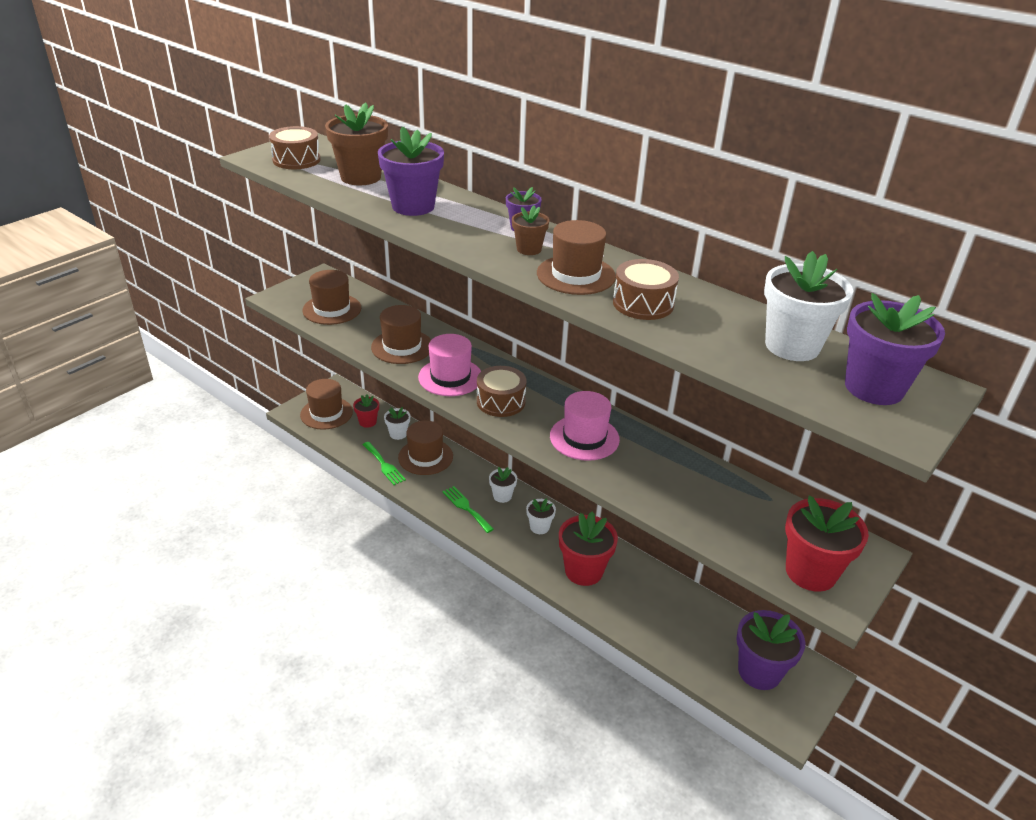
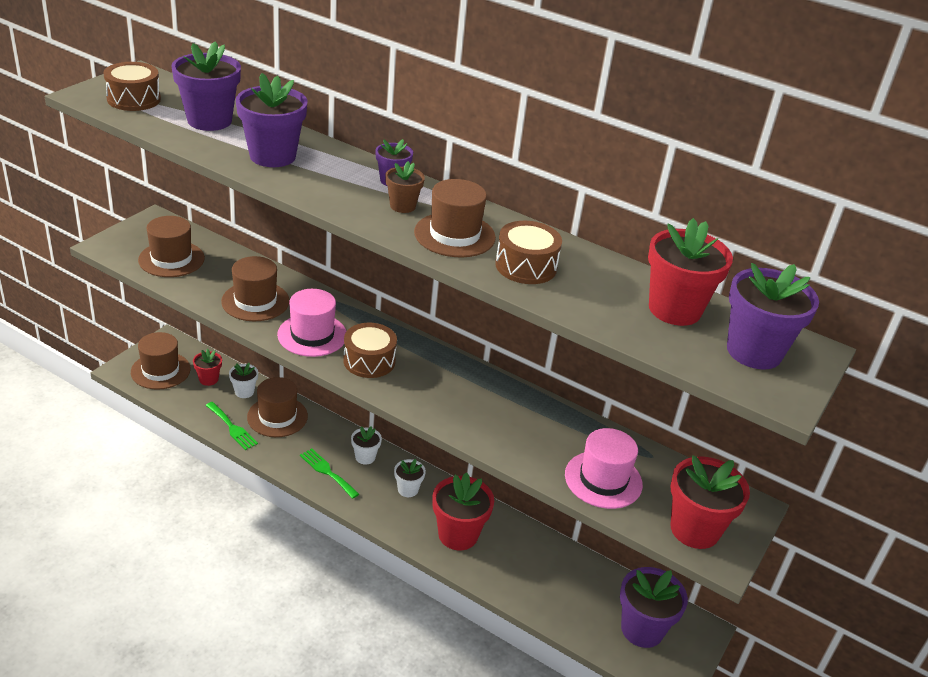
camera: 10 degrees left, 0 degrees up
brown flower pot [325,102,388,185] -> purple flower pot [171,41,241,131]
pink hat [550,391,620,461] -> pink hat moved to [565,428,643,509]
white flower pot [764,251,853,361] -> red flower pot [648,218,733,326]

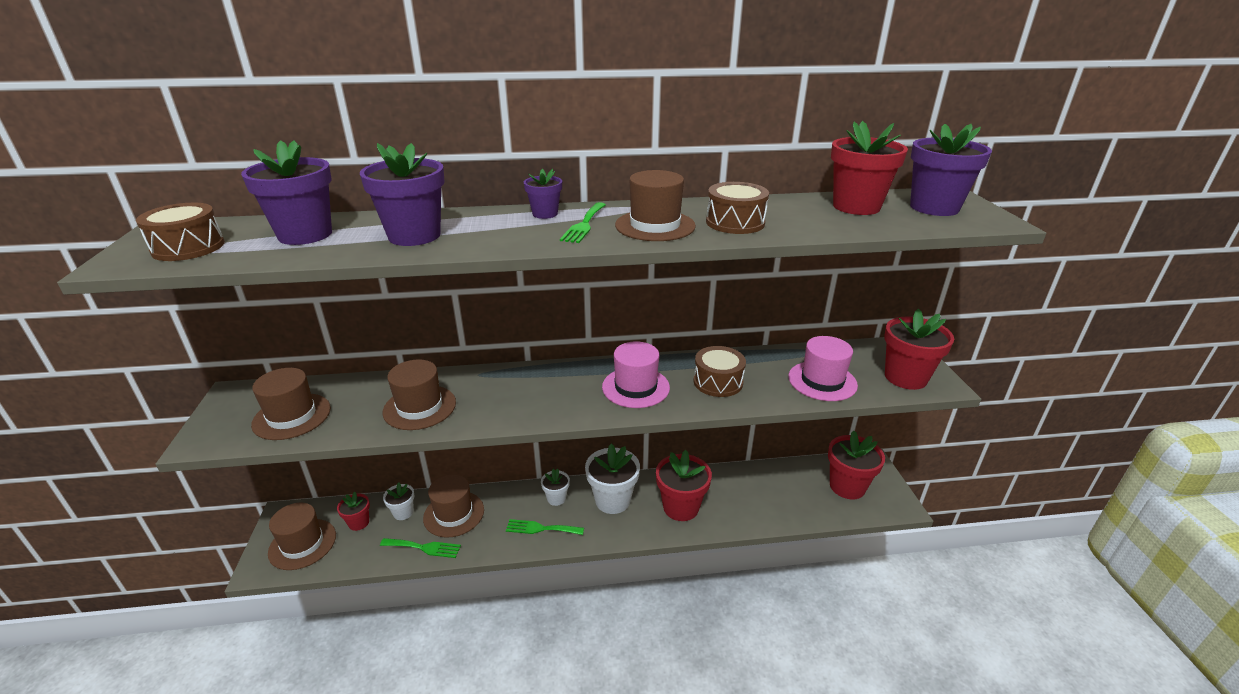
camera: 35 degrees left, 5 degrees down
pink hat [277,289,346,357] -> pink hat moved to [602,341,670,408]
brown drum [343,323,397,378] -> brown drum moved to [693,346,746,397]
brown flower pot [385,161,425,213] -> green fork [560,202,606,243]
white flower pot [394,459,426,497] -> white flower pot [585,443,640,514], size x1.86
purple flower pot [620,567,688,648] -> red flower pot [828,431,885,499]

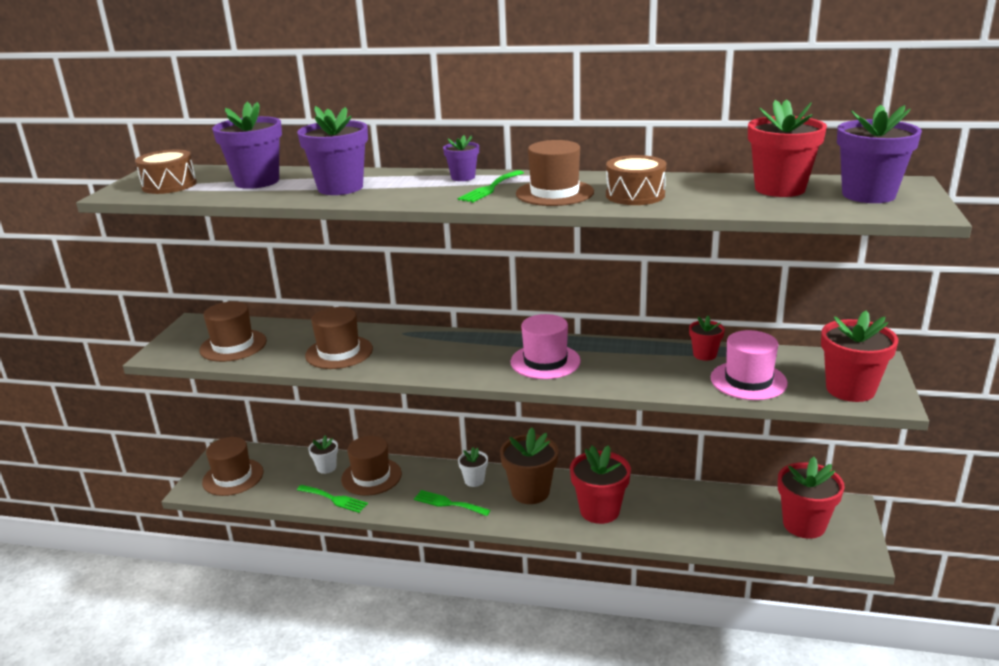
camera: 20 degrees right, 5 degrees down
red flower pot [337,492,370,531] -> red flower pot moved to [689,316,725,361]
white flower pot [585,443,640,514] -> brown flower pot [500,428,558,504]
brown drum [693,346,746,397] -> none

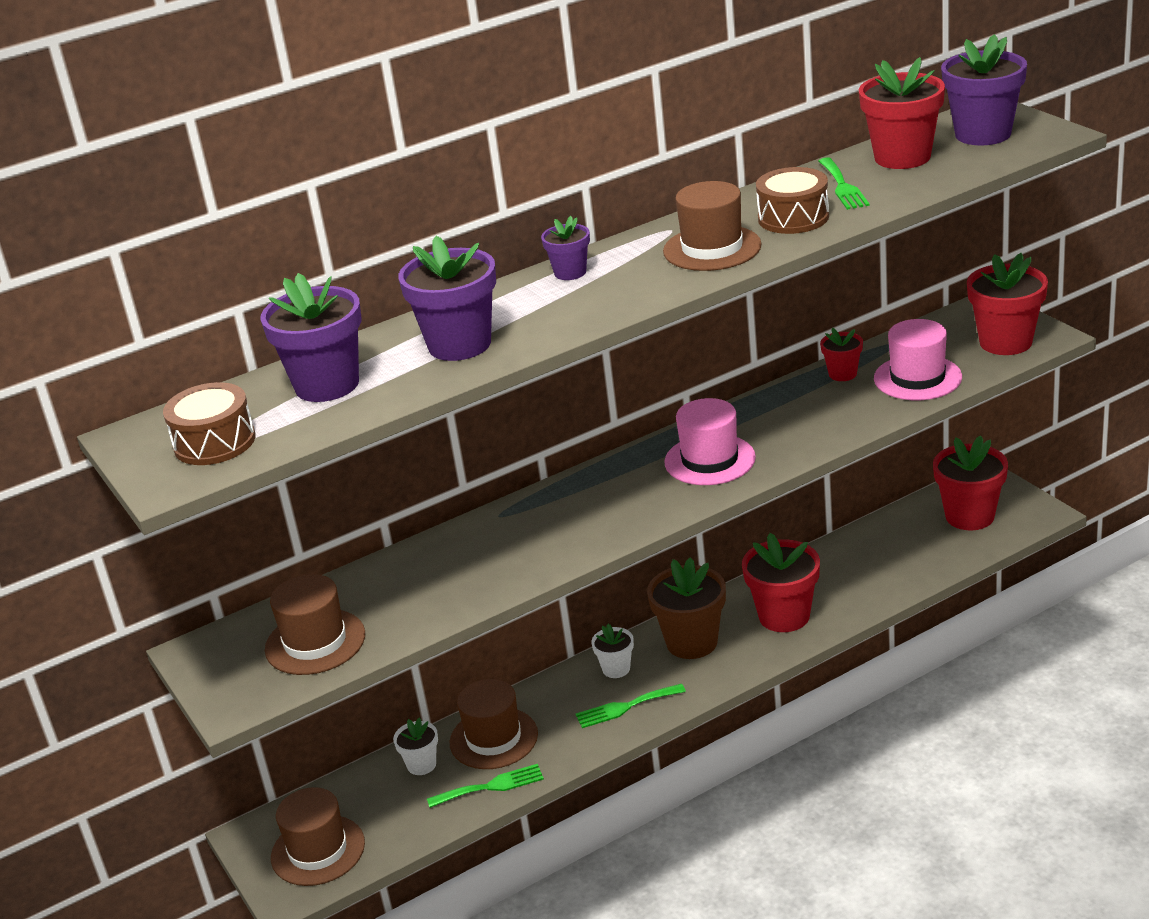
camera: 40 degrees left, 5 degrees up
brown hat [305,307,373,369] -> none
green fork [458,170,524,203] -> green fork moved to [819,157,870,210]

